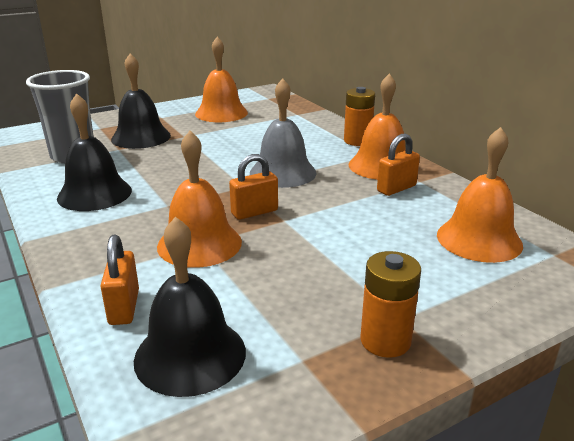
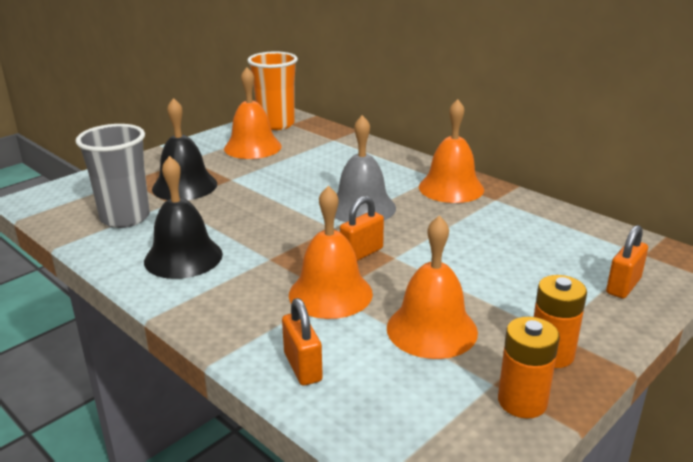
camera: 15 degrees left, 0 degrees up
black bell [134,217,246,397] -> none
orange battery [344,87,375,146] -> orange battery moved to [498,317,560,419]
orange padlock [377,134,420,196] -> orange padlock moved to [606,225,648,299]
orange bell [437,127,523,263] -> orange bell moved to [387,216,478,359]
none -> orange cup [248,52,298,130]

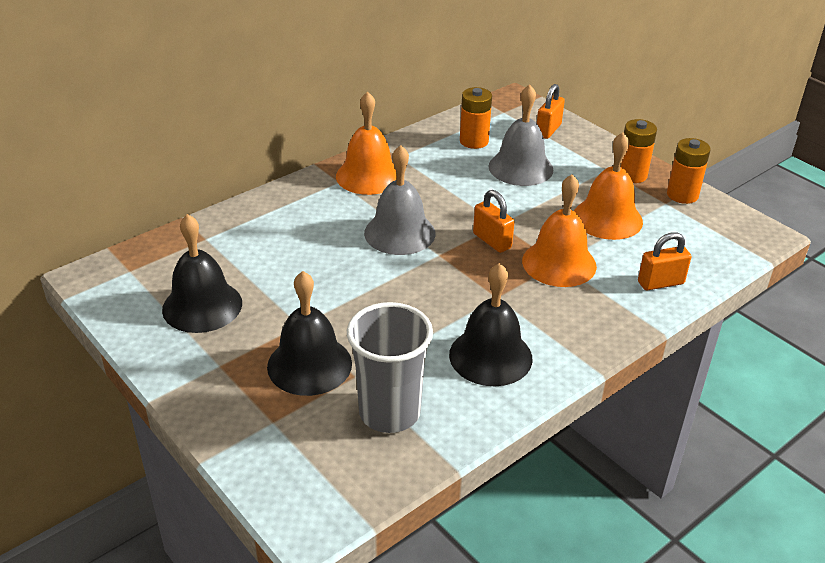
camera: 85 degrees left, 10 degrees up
orange bell [224,67,282,159] -> black bell [162,214,242,333]
orange cup [248,52,298,130] -> none
orange padlock [606,225,648,299] -> orange padlock turned 75 degrees clockwise [537,84,565,139]
none -> orange battery [460,87,492,149]
none -> grey bell [489,84,553,186]

